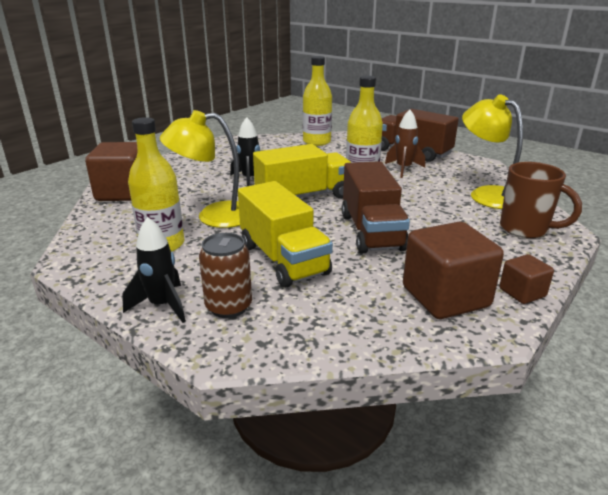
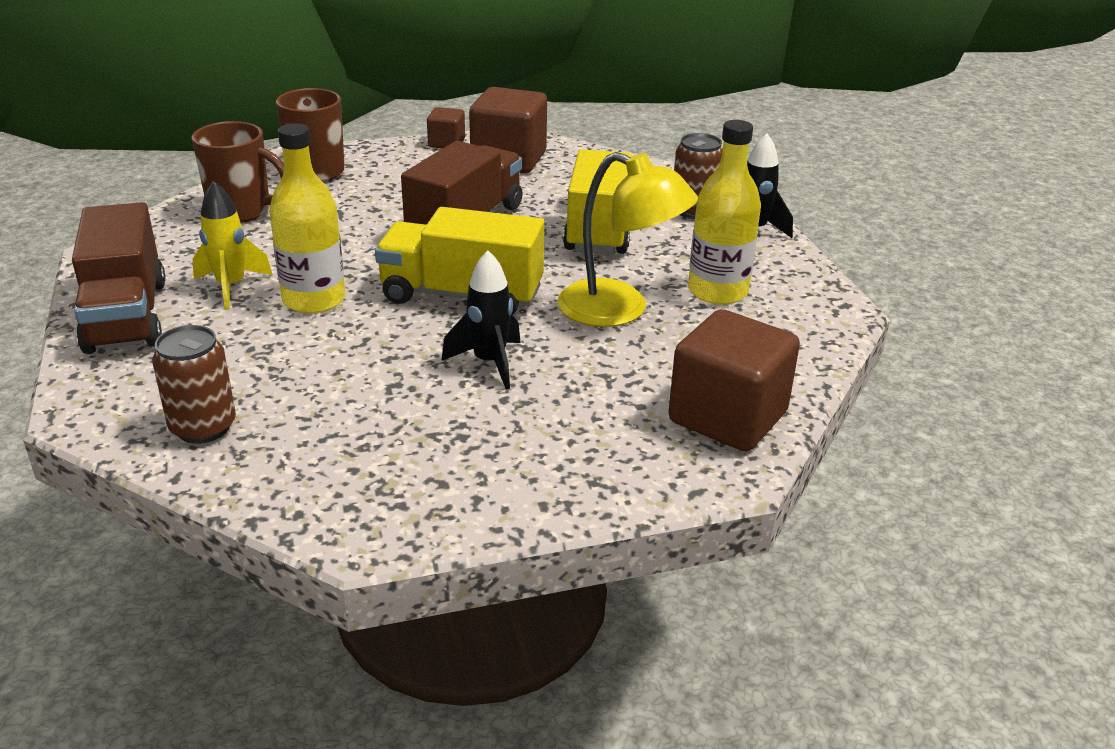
camera: 145 degrees left, 5 degrees up
yellow bottle [303,56,332,146] -> brown can [152,325,236,444]
brown rocket [385,109,425,178] -> yellow rocket [192,181,273,310]
yellow lamp [462,94,523,209] -> brown mug [192,121,284,223]

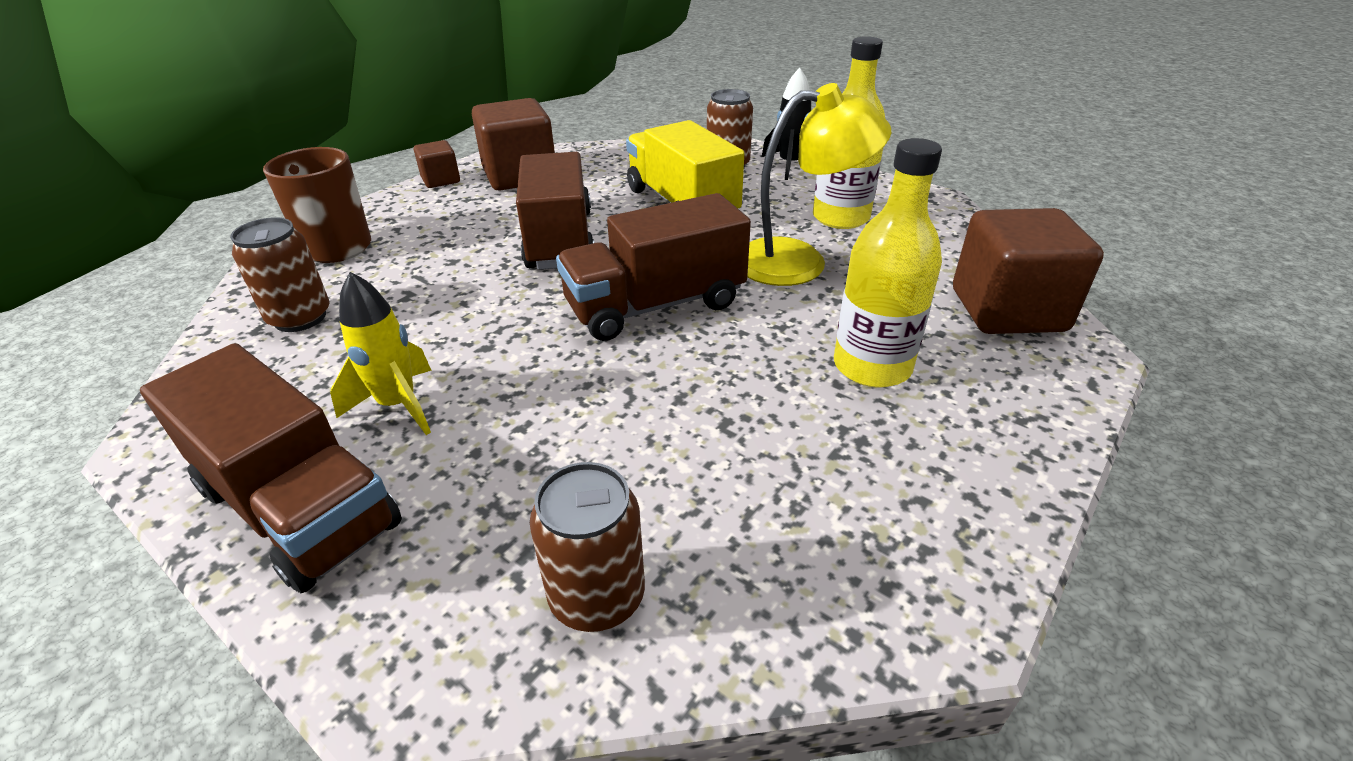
camera: 35 degrees left, 5 degrees up
brown mug [192,121,284,223] -> brown can [230,217,330,332]
yellow bottle [269,123,345,314] -> yellow bottle moved to [834,138,942,388]
yellow truck [375,207,544,315] -> brown truck [556,193,751,341]
black rocket [441,250,521,389] -> none

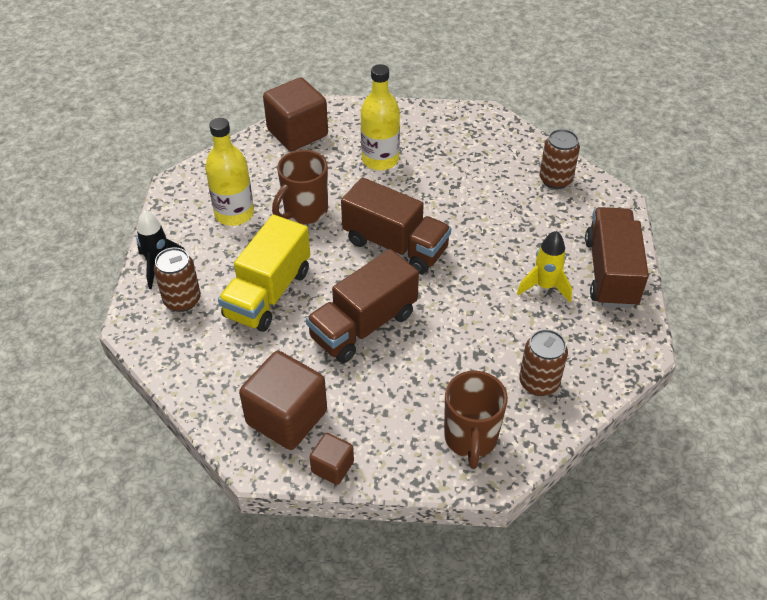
camera: 125 degrees left, 10 degrees up
yellow lamp [747,83,891,286] -> brown mug [272,150,328,224]

